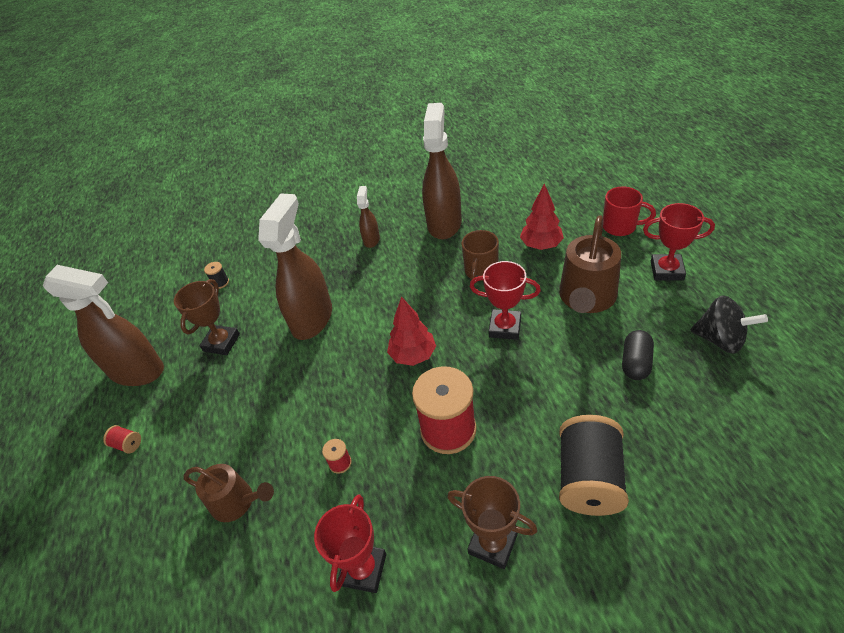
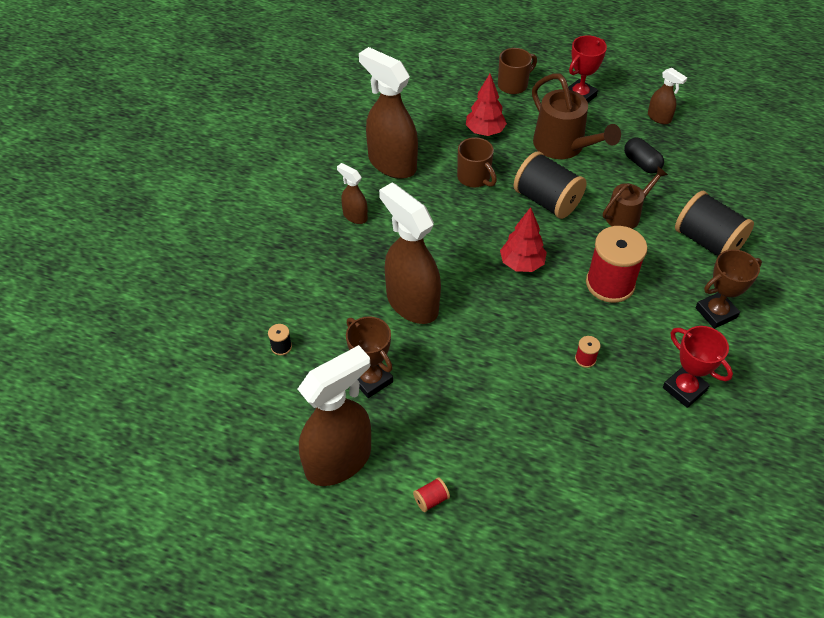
camera: 60 degrees left, 5 degrees up
brown watering can [184,464,274,522] -> brown watering can moved to [603,167,668,229]
red trophy [470,261,541,340] -> black spool [514,151,587,219]
red mug [603,187,656,236] -> brown mug [498,48,537,94]
black spinning top [690,296,768,354] -> brown spray bottle [648,68,687,124]

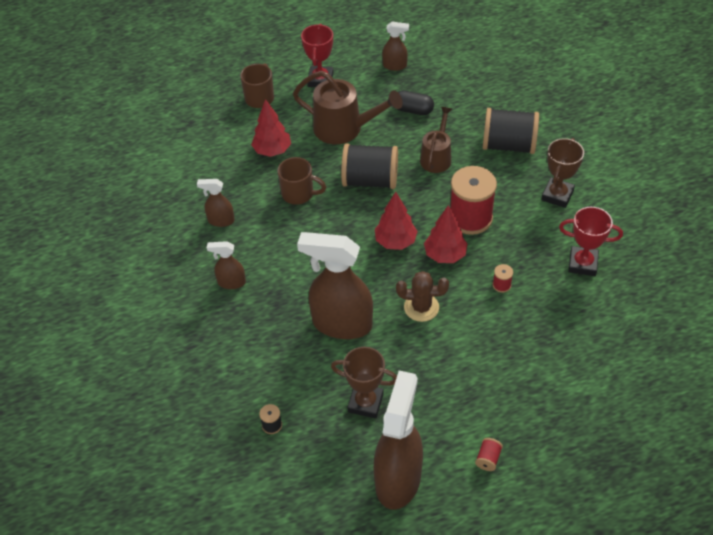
camera: 35 degrees left, 0 degrees up
brown spray bottle [359,47,418,179] -> brown spray bottle [197,179,235,227], size x0.48
none -> brown cactus [396,271,449,322]
none -> red tree [424,205,468,263]

